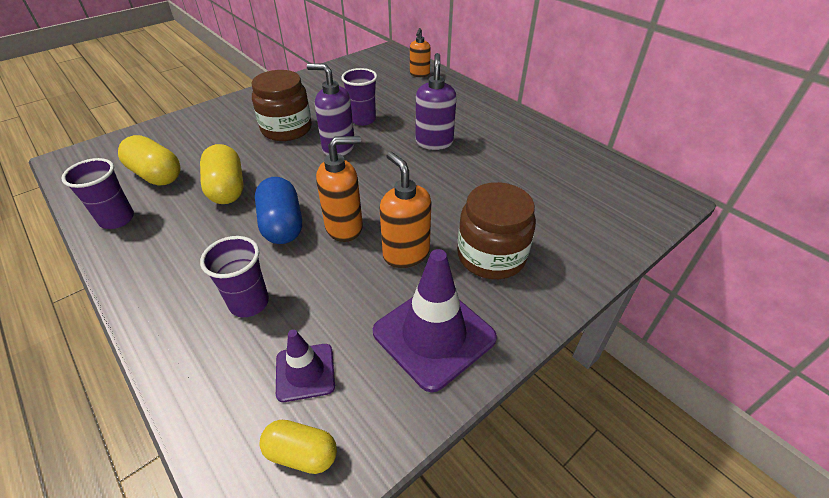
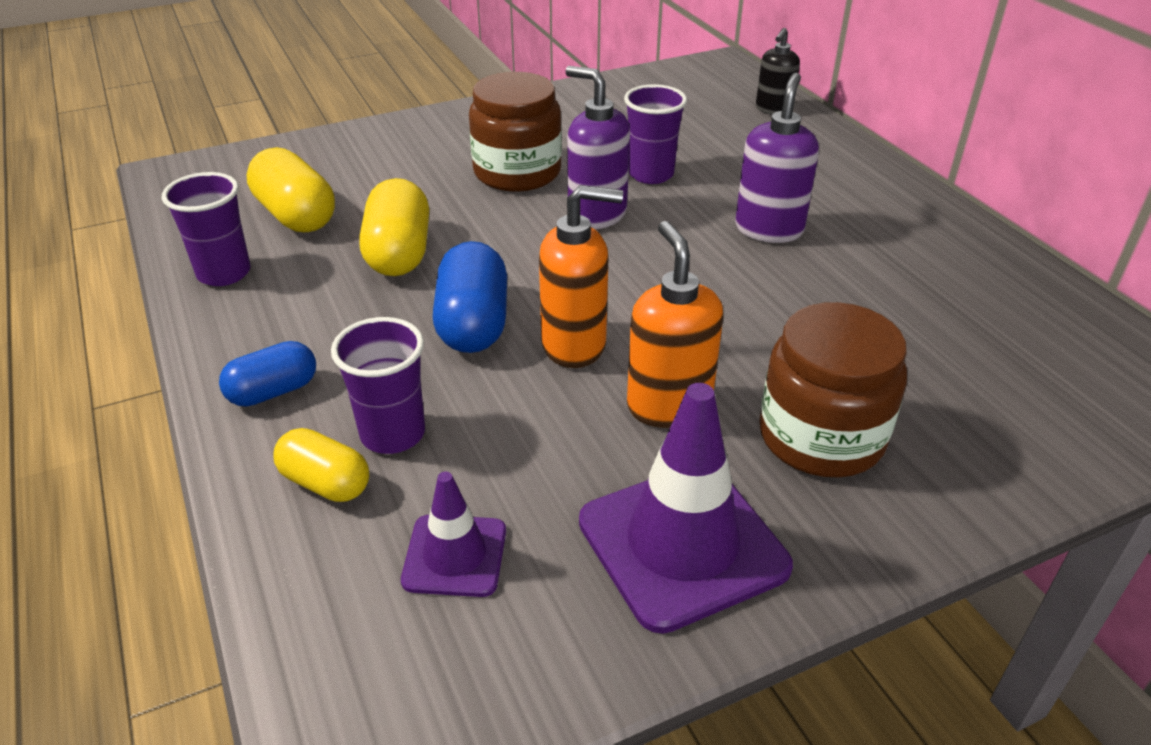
camera: 15 degrees right, 5 degrees down
yellow capsule [260,420,337,474] -> yellow capsule moved to [274,428,369,502]
orange soap dispenser [410,28,431,77] -> black soap dispenser [756,28,800,115]
none -> blue capsule [219,341,316,407]

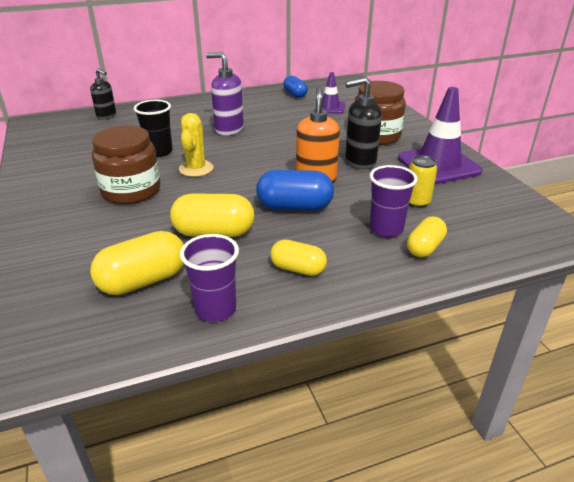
camera: 85 degrees left, 5 degrees down
blue capsule [219,341,316,407] -> blue capsule moved to [283,76,308,98]
purple traffic cone [401,472,506,597] -> purple traffic cone moved to [315,72,345,114]
purple soap dispenser [566,66,630,229] -> yellow cactus [179,113,214,177]
purple cup [624,84,687,184] -> black cup [134,100,173,157]
orange soap dispenser [627,221,723,428] -> black soap dispenser [345,78,382,169]
none -> yellow capsule [270,240,327,276]
none -> yellow can [409,155,437,208]

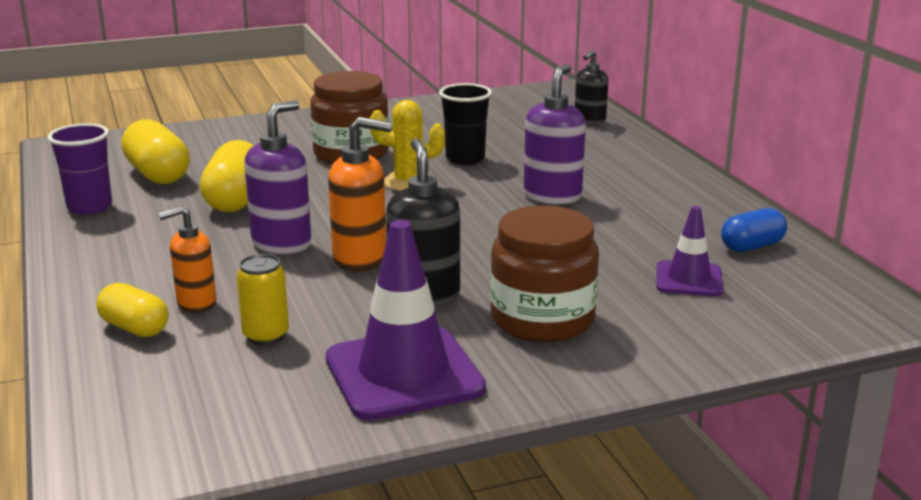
camera: 90 degrees right, 10 degrees down
blue capsule [256,170,334,211] -> purple soap dispenser [244,100,311,254]
yellow capsule [270,240,327,276] -> none
purple cup [370,165,418,238] -> orange soap dispenser [158,206,216,313]

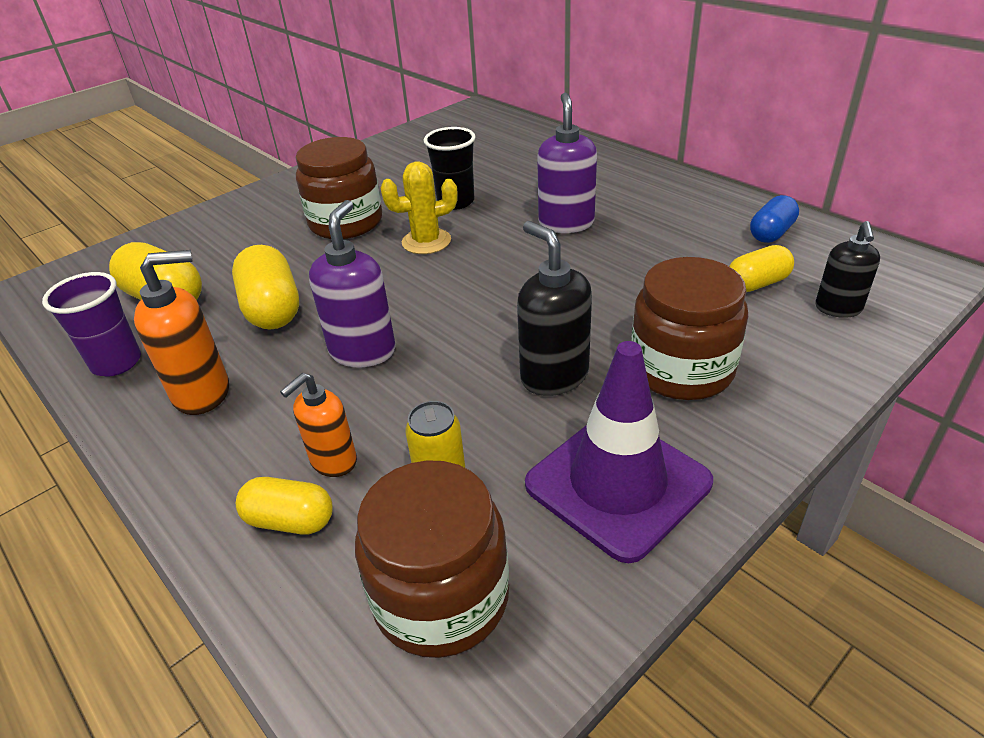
camera: 20 degrees left, 15 degrees up
orange soap dispenser [328,117,392,272] -> orange soap dispenser moved to [134,250,229,415]
black soap dispenser [575,49,608,125] -> black soap dispenser moved to [815,221,880,318]
purple traffic cone [657,206,723,296] -> yellow capsule [729,245,794,292]
none -> brown jar [355,460,509,658]

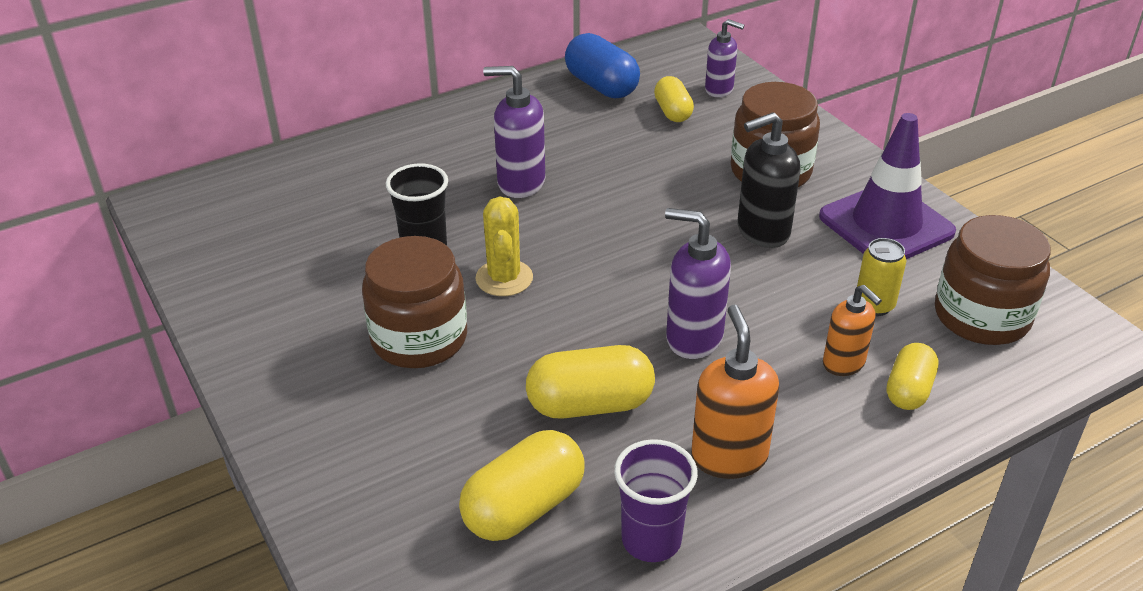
camera: 80 degrees left, 0 degrees up
blue capsule [750,195,799,243] -> blue capsule [565,33,640,98], size x1.57
black soap dispenser [815,221,880,318] -> purple soap dispenser [705,19,744,97]

